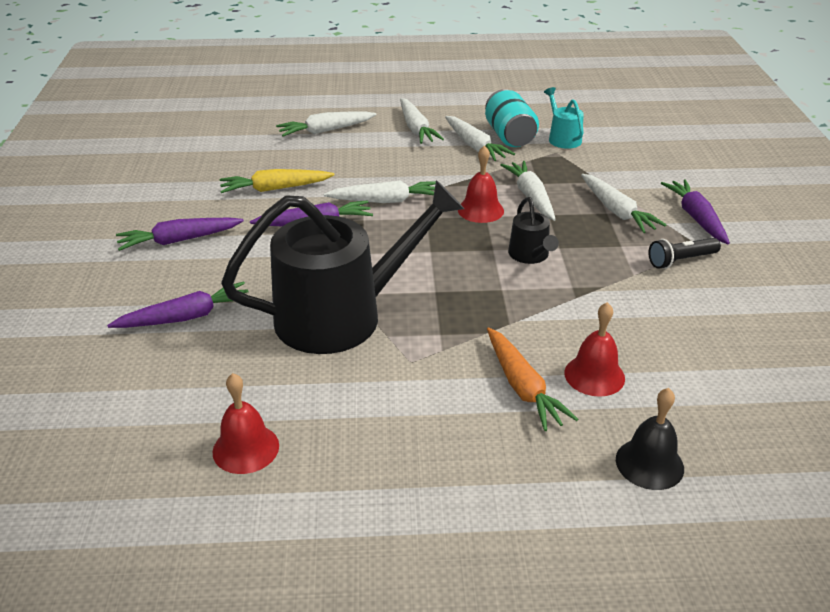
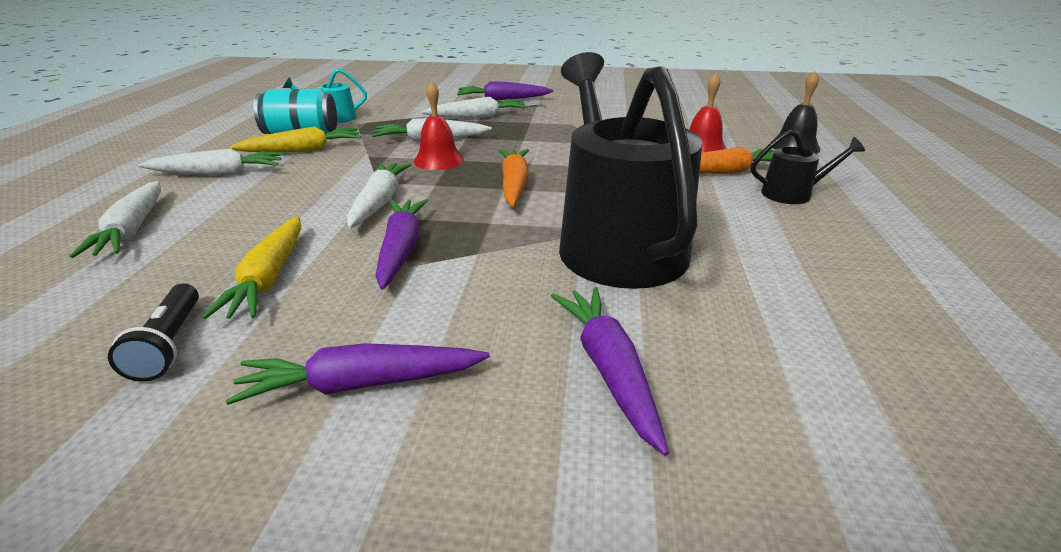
camera: 80 degrees left, 5 degrees down
purple carrot [116,218,244,251] -> purple carrot turned 90 degrees clockwise [225,343,490,405]
red bell [213,373,279,474] -> none
white carrot [445,116,515,161] -> yellow carrot [229,126,361,152]
black watering can [508,197,559,264] -> black watering can moved to [751,130,865,204]
black flashlight [648,238,721,269] -> black flashlight moved to [108,284,199,382]
none -> orange carrot [499,149,529,207]

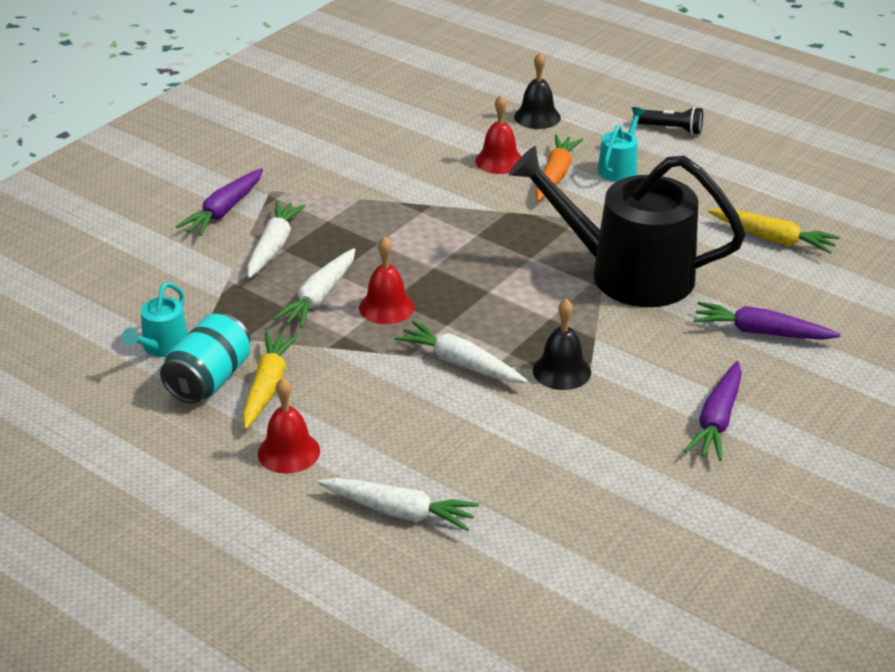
camera: 60 degrees left, 5 degrees up
black flashlight [108,284,199,382] -> black flashlight moved to [633,107,703,135]
white carrot [138,149,284,175] -> red bell [258,378,320,474]
yellow carrot [202,216,301,319] -> yellow carrot moved to [708,209,840,254]
purple carrot [375,199,428,289] -> black bell [533,299,591,390]
orange carrot [499,149,529,207] -> none
black watering can [751,130,865,204] -> turquoise watering can [597,107,646,181]

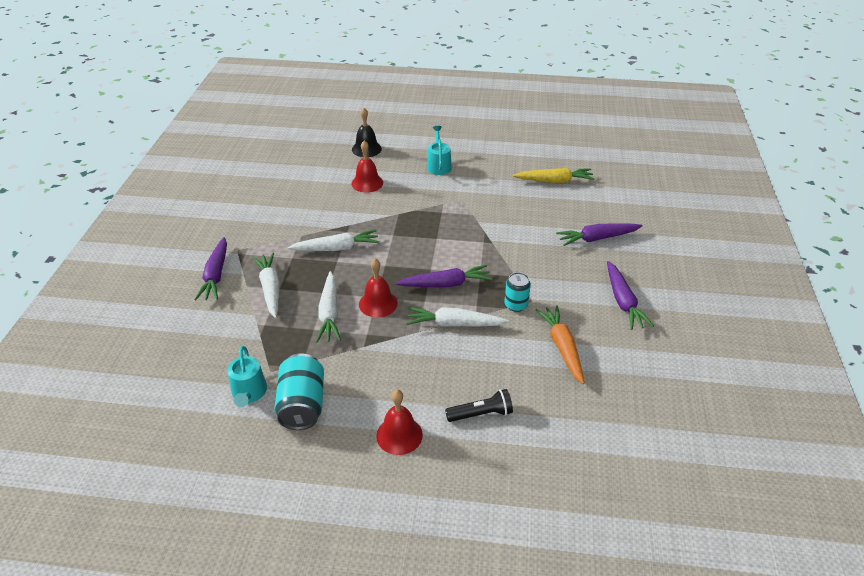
camera: 30 degrees left, 5 degrees up
yellow carrot [242,332,299,430] -> none
white carrot [318,478,479,531] -> white carrot moved to [288,230,380,251]
black watering can [509,146,746,307] -> none
black bell [533,299,591,390] -> turquoise can [504,272,531,312]
orange carrot [535,135,583,202] -> orange carrot moved to [536,305,585,384]
black flashlight [633,107,703,135] -> black flashlight moved to [445,389,513,422]
none -> purple carrot [396,265,492,288]

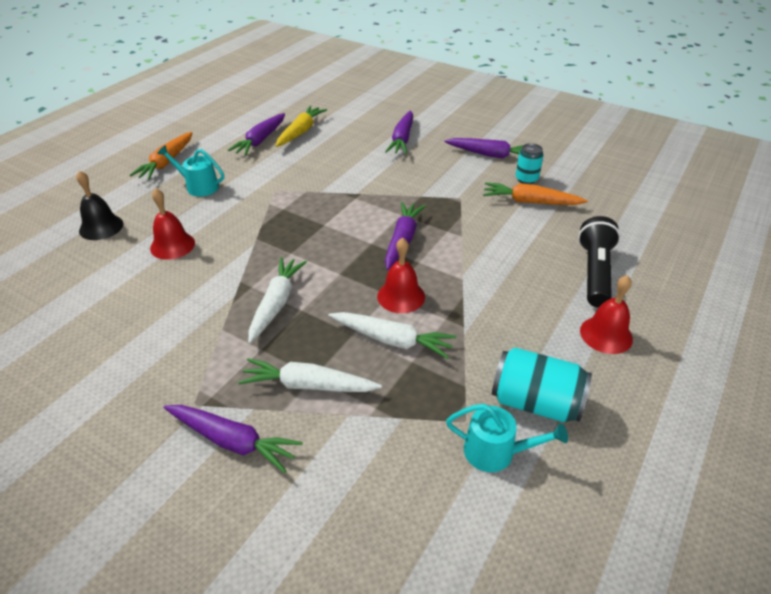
camera: 65 degrees left, 0 degrees up
white carrot [406,307,509,327] -> none
black flashlight [445,389,513,422] -> black flashlight [578,216,621,308], size x1.51
turquoise can [504,272,531,312] -> turquoise can moved to [516,143,544,184]
none -> orange carrot [130,132,192,180]
none -> purple carrot [227,113,285,156]

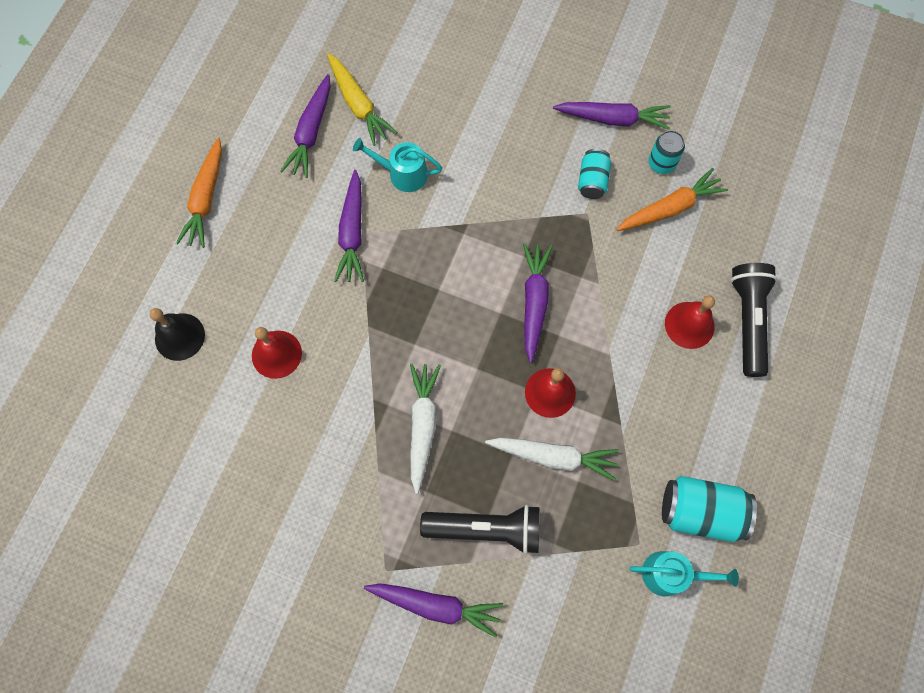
camera: 10 degrees left, 30 degrees up
turquoise watering can [157,145,224,197] -> turquoise watering can moved to [353,138,442,192]
white carrot [238,358,382,392] -> black flashlight [420,505,540,554]
yellow carrot [276,106,327,147] -> yellow carrot turned 135 degrees clockwise [327,53,397,146]
purple carrot [385,111,413,154] -> purple carrot moved to [334,170,364,282]
orange carrot [483,182,588,205] -> orange carrot turned 150 degrees clockwise [616,168,728,231]
red bell [580,275,633,354] -> red bell moved to [665,296,715,349]
none -> turquoise can [578,149,611,199]

